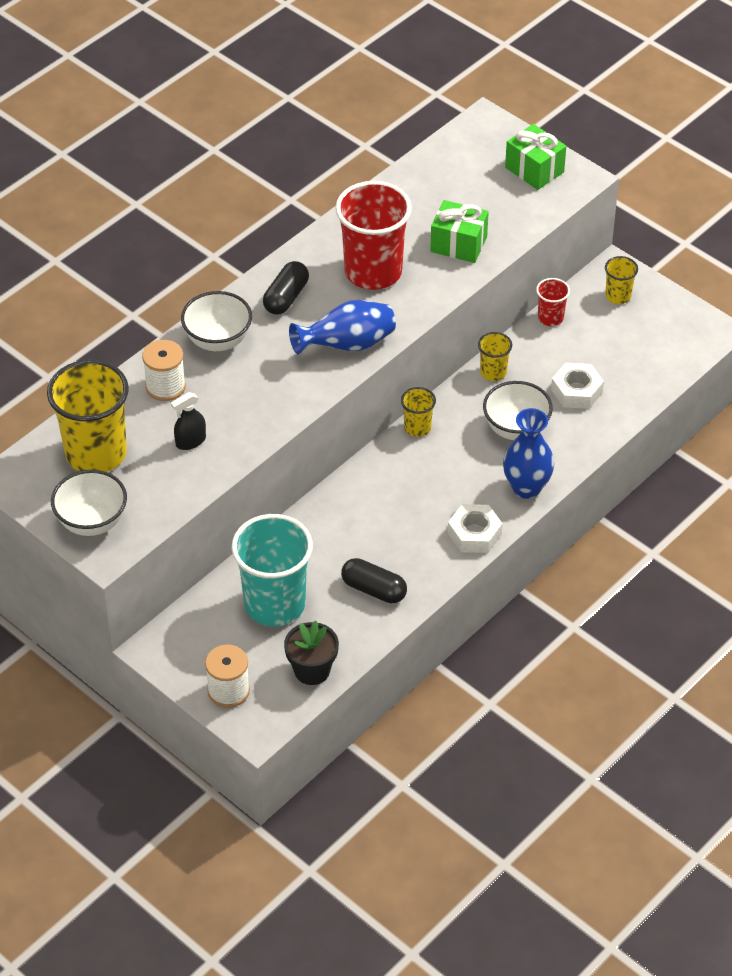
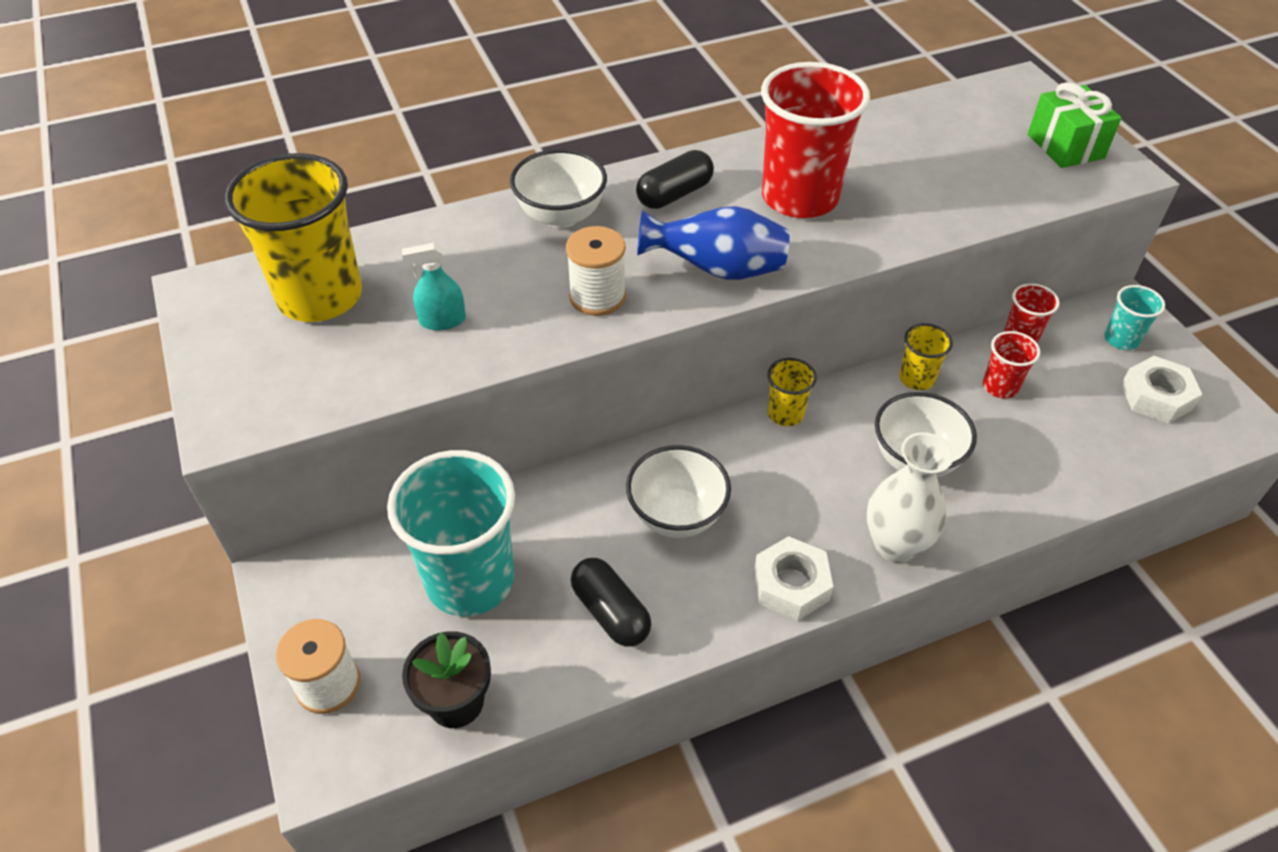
camera: 25 degrees right, 0 degrees up
white bowl [51,470,127,536] -> white bowl moved to [626,445,731,538]
white spool [142,340,186,401] -> white spool moved to [566,226,626,316]
black spray bottle [171,392,206,450] -> turquoise spray bottle [402,243,466,330]
green gift [430,200,489,263] -> none
blue vase [503,408,554,499] -> white vase [867,432,954,563]
white nut [551,363,604,409] -> white nut moved to [1121,356,1202,424]
yellow cup [605,256,638,304] -> turquoise cup [1104,285,1165,350]
none -> red cup [983,331,1040,399]

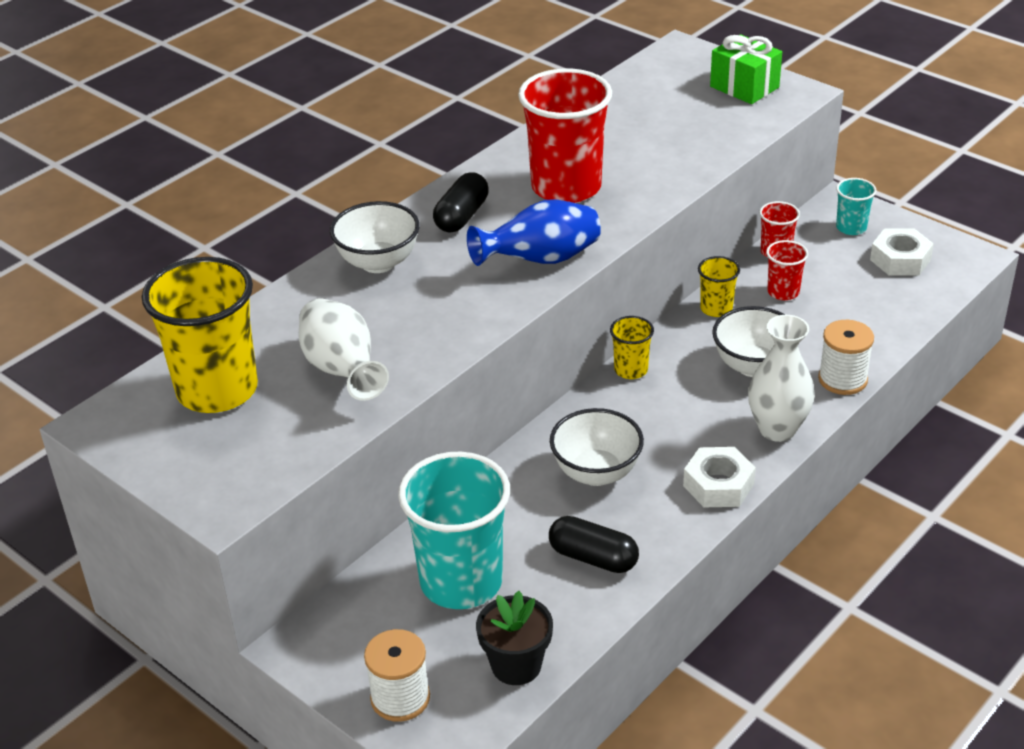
camera: 25 degrees left, 10 degrees down
turquoise spray bottle [402,243,466,330] -> white vase [299,298,389,401]
white spool [566,226,626,316] -> white spool moved to [818,320,874,395]

